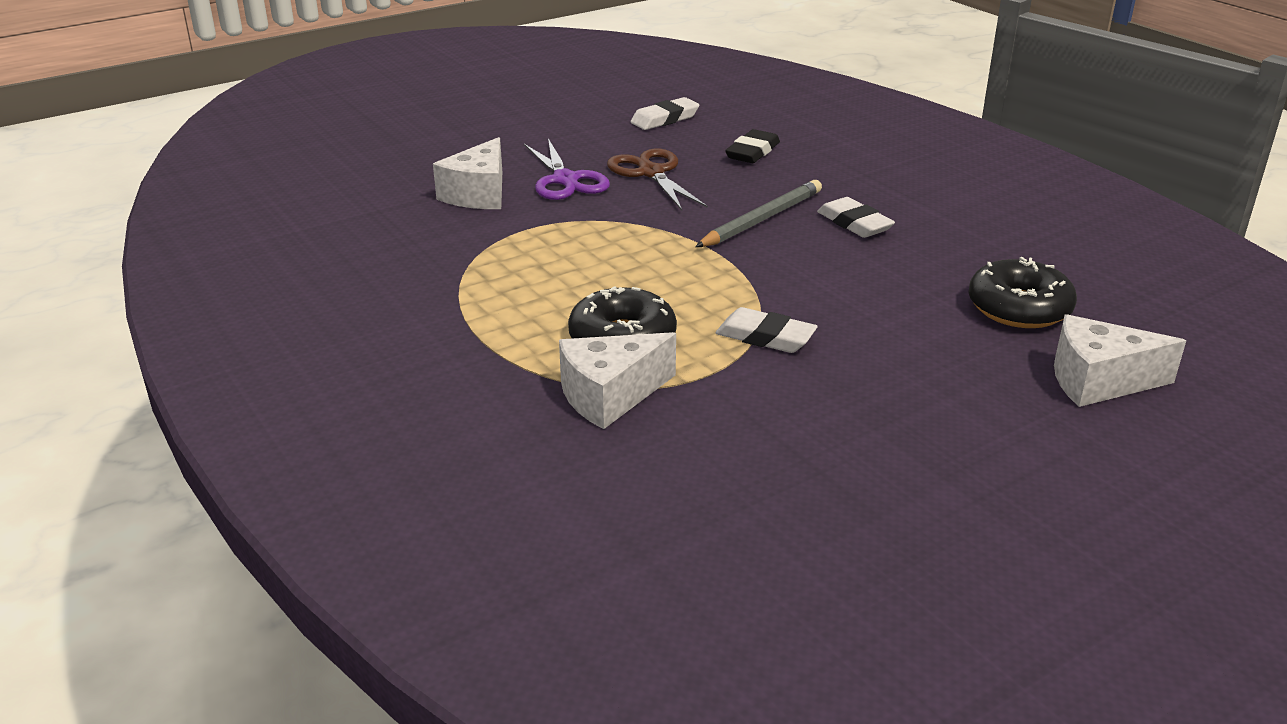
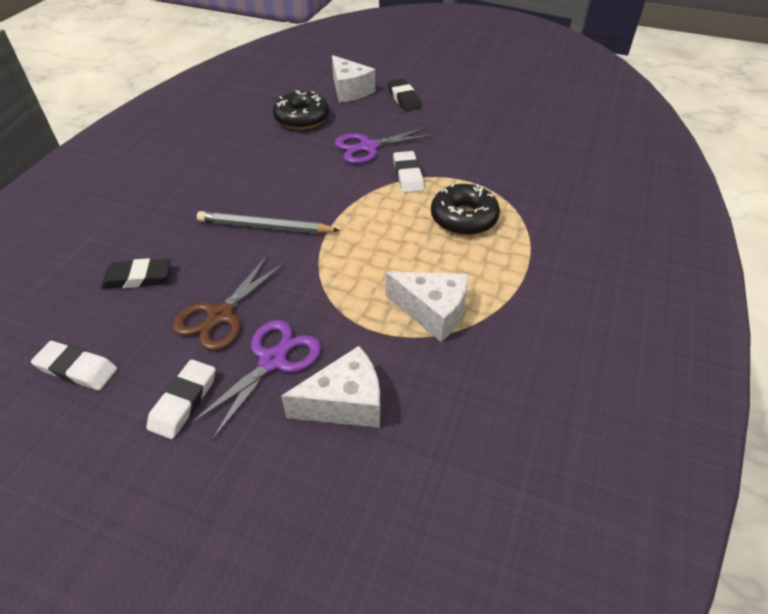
camera: 125 degrees left, 15 degrees up
white cheese [559,332,676,429] -> white cheese moved to [385,271,468,342]
white eraser [817,197,895,238] -> white eraser moved to [146,359,216,439]
none -> purple scissors [335,127,434,164]
none -> black eraser [387,79,421,111]

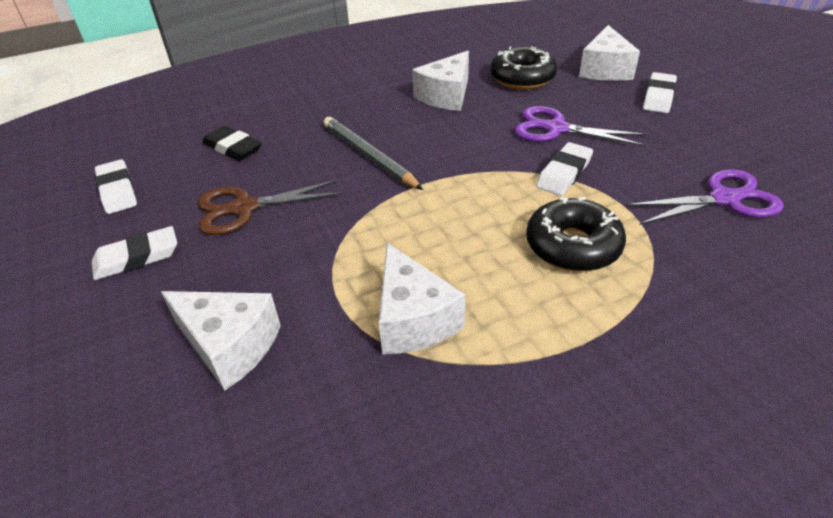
camera: 45 degrees right, 5 degrees down
purple scissors [190,320,321,440] -> purple scissors moved to [625,169,784,225]
black eraser [387,79,421,111] -> white eraser [643,72,677,113]
none -> white cheese [412,51,469,111]

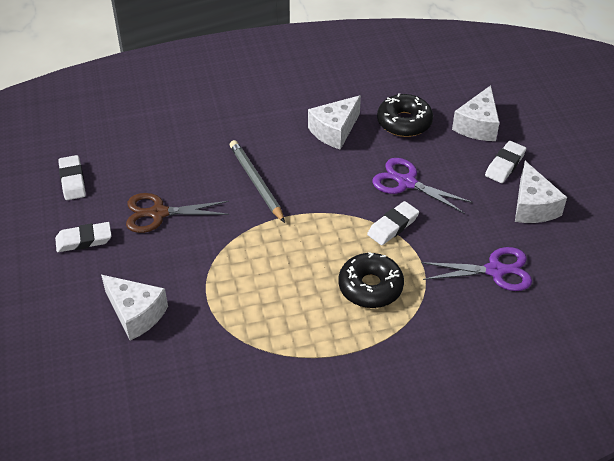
camera: 10 degrees right, 5 degrees up
black eraser [202,126,262,161] -> none
white cheese [379,243,466,355] -> white cheese moved to [515,161,567,223]

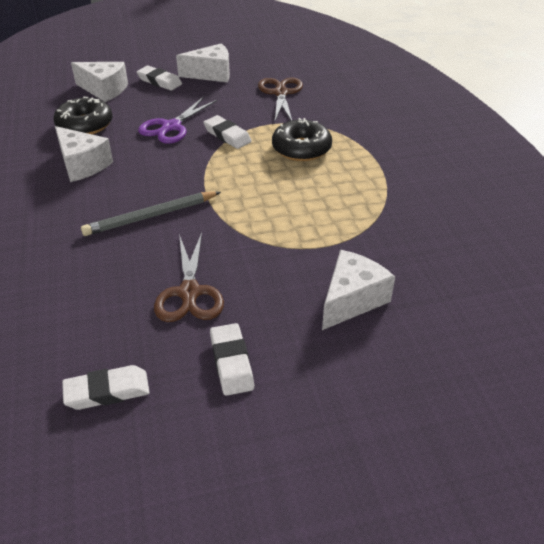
camera: 90 degrees left, 5 degrees down
purple scissors [421,247,532,291] -> brown scissors [258,78,303,121]

